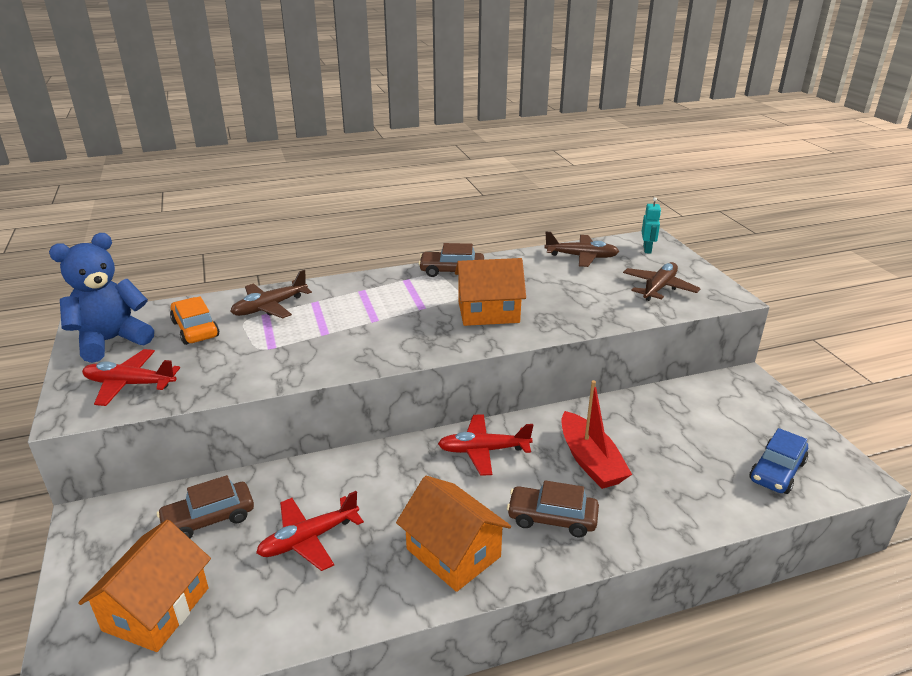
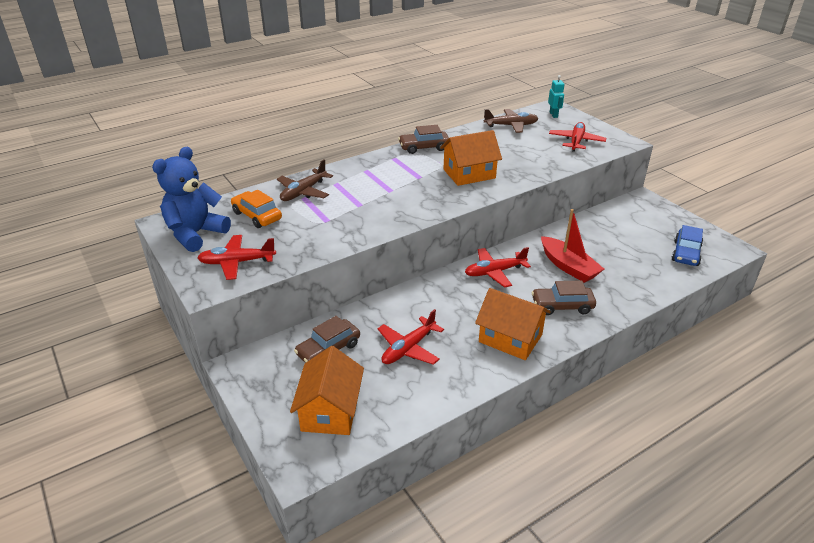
camera: 15 degrees left, 5 degrees up
brown plane [623,262,701,301] -> red plane [549,122,606,152]

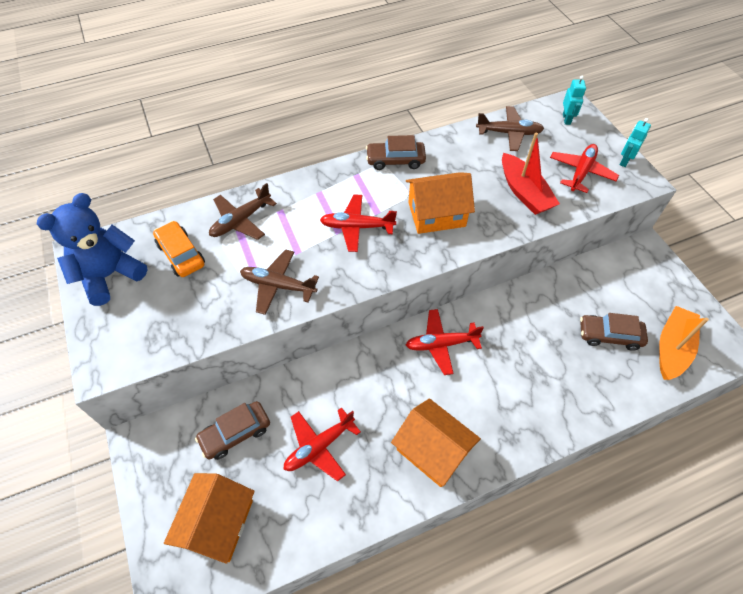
camera: 10 degrees right, 20 degrees up
red plane [197,235,276,280] -> red plane moved to [320,195,397,252]
brown car [532,280,596,315] -> brown car moved to [580,313,648,351]
red boat [541,209,604,283] -> red boat moved to [502,133,560,215]
blue car [672,225,703,266] -> orange boat [659,306,709,380]
none -> brown plane [240,249,319,315]
none -> turquoise robot [620,118,651,167]

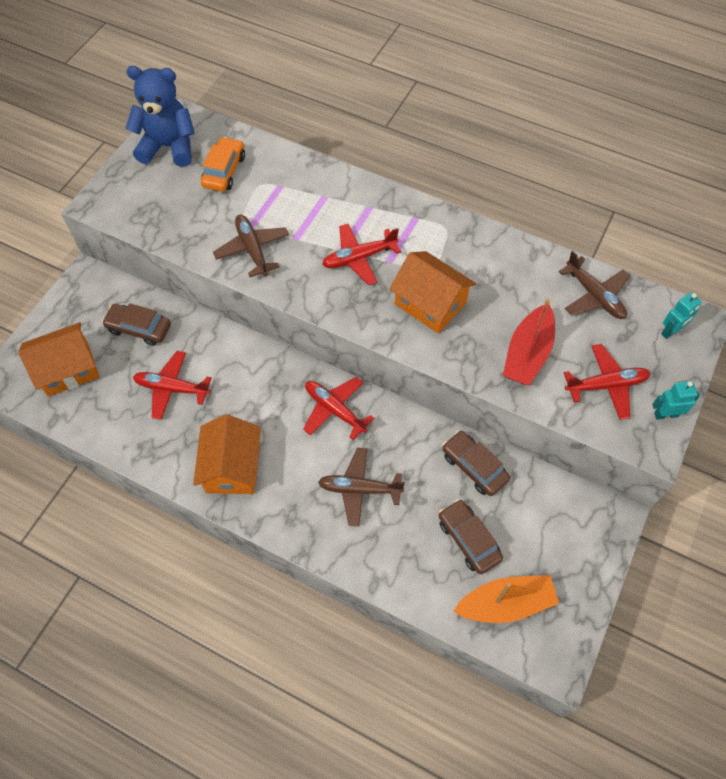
camera: 50 degrees right, 5 degrees up
brown plane [209,183,277,240] -> brown plane moved to [318,448,405,527]
red plane [320,195,397,252] -> red plane turned 75 degrees counterclockwise [322,224,401,285]
brown car [366,135,426,170] -> brown car moved to [442,431,510,496]

